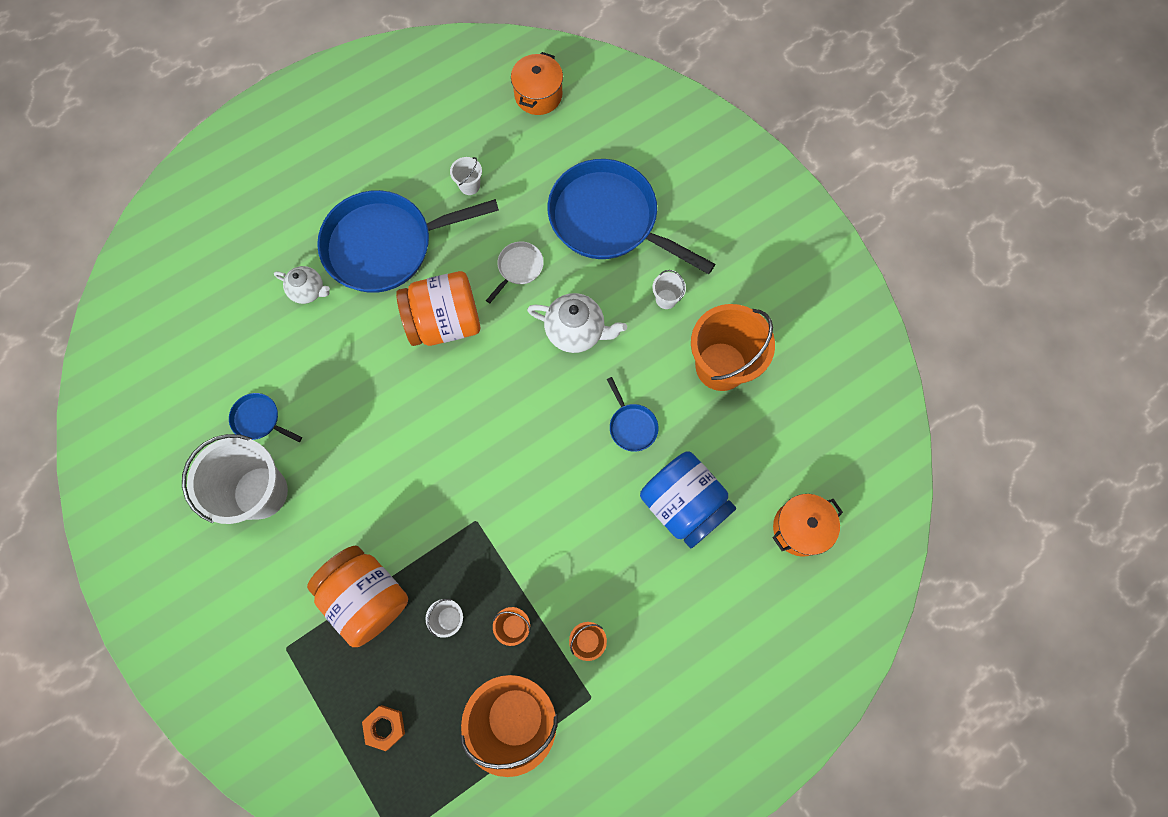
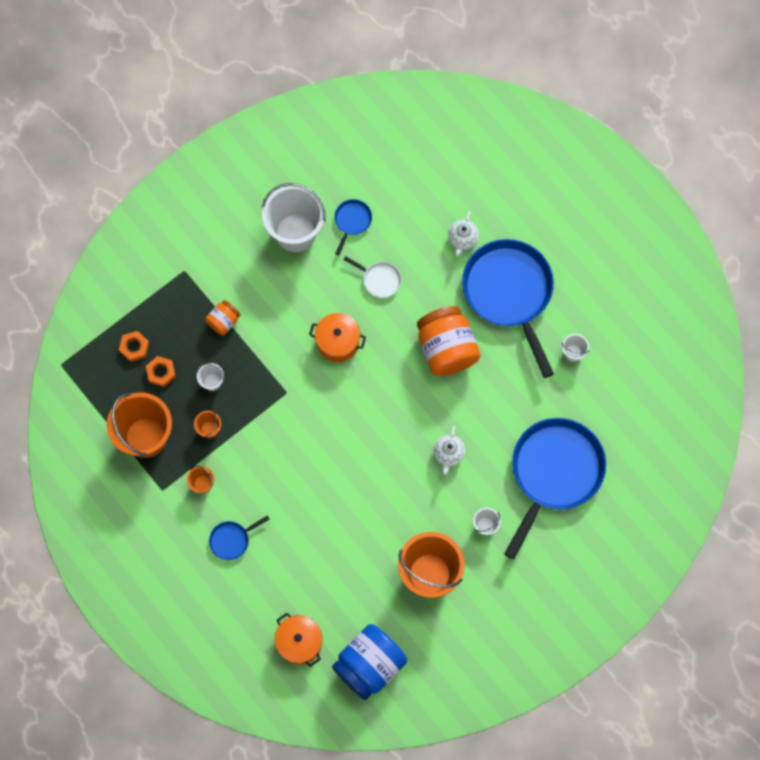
camera: 85 degrees right, 0 degrees up
orange jar [307,545,408,647] -> orange jar [205,300,240,335], size x0.50
white pan [486,242,544,303] -> white pan moved to [343,256,402,298]
orange pot [511,52,563,115] -> orange pot moved to [309,313,366,362]
white teapot [527,293,627,353] -> white teapot [434,426,465,475], size x0.65
blue pan [607,377,659,452] -> blue pan moved to [209,516,269,560]
blue jar [640,451,736,548] -> blue jar moved to [332,624,407,700]
none -> orange nut [146,356,176,387]

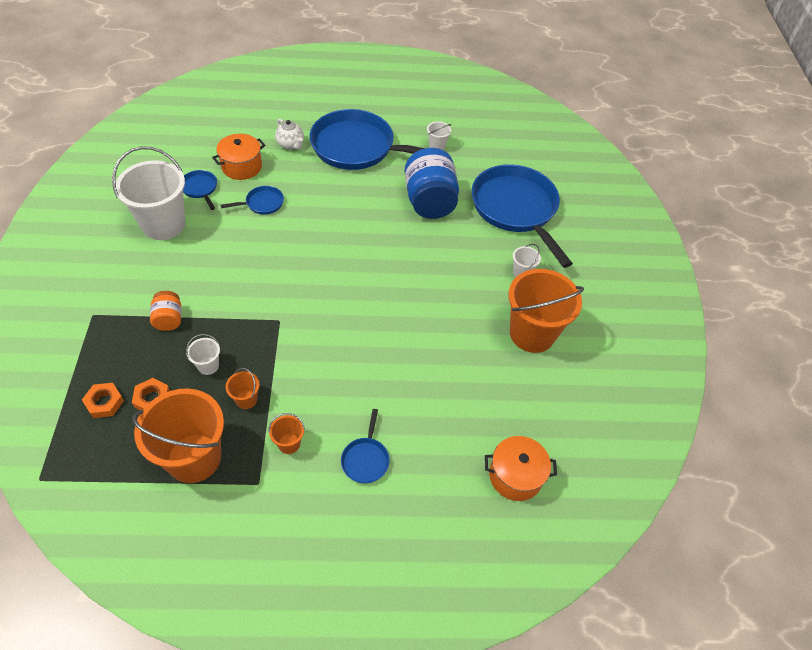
camera: 55 degrees left, 20 degrees down
orange pot [309,313,366,362] -> orange pot moved to [212,134,265,180]
blue jar [332,624,407,700] -> blue jar moved to [405,148,459,219]
white pan [343,256,402,298] -> blue pan [221,186,284,215]
orange jar [417,306,481,376] -> none
white teapot [434,426,465,475] -> none

